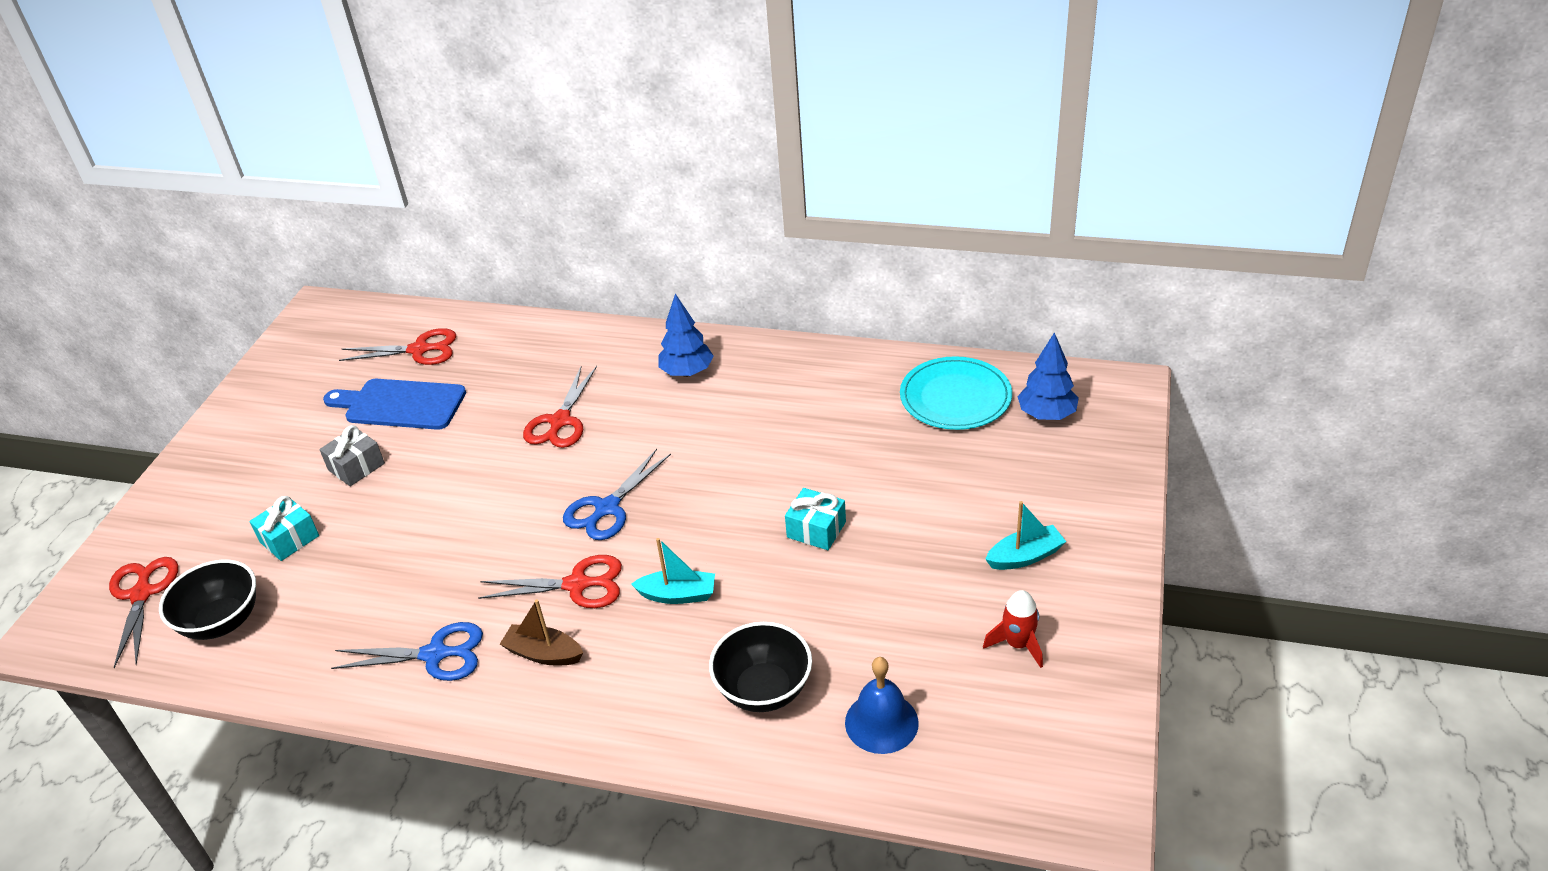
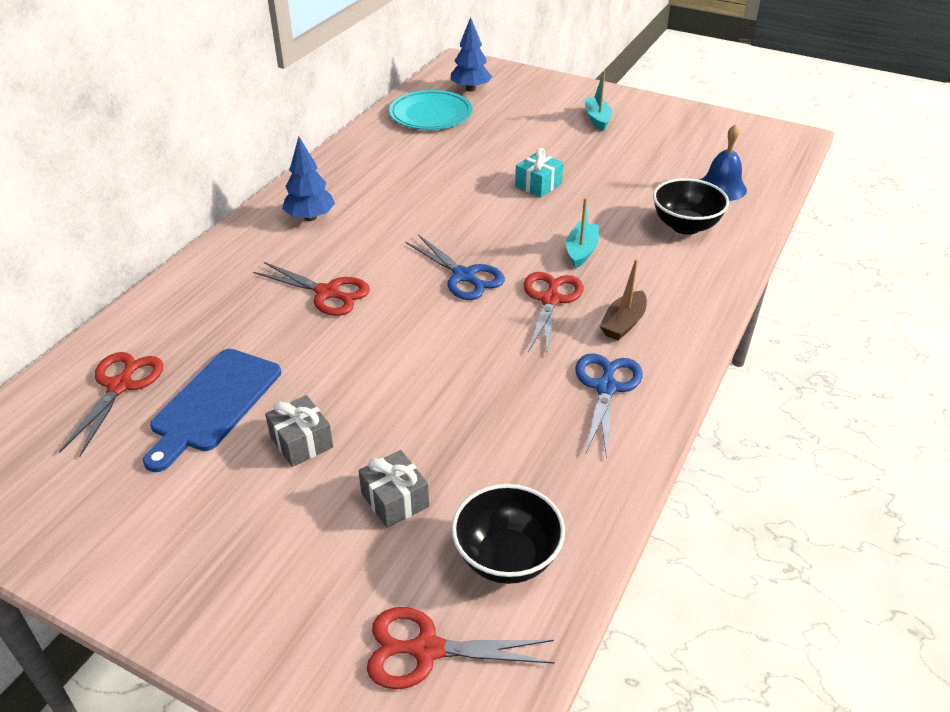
camera: 80 degrees left, 0 degrees up
turquoise gift [249,496,319,561] -> grey gift [358,450,429,528]
red rocket [983,590,1043,668] -> none

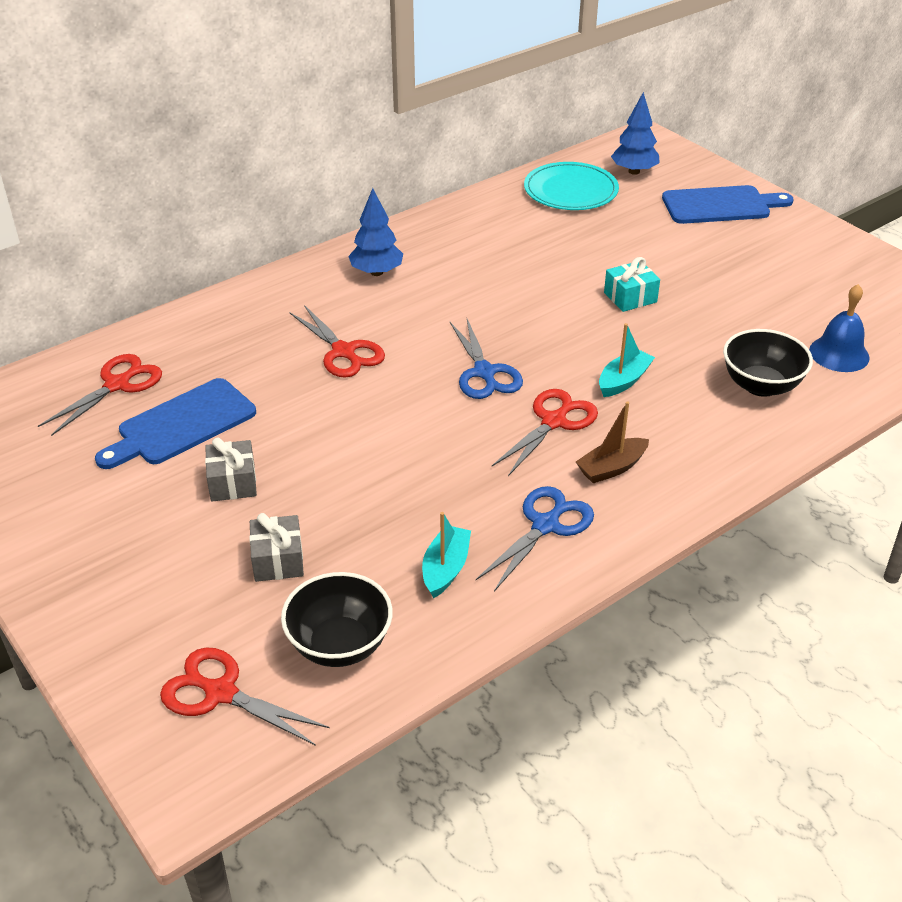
camera: 25 degrees right, 0 degrees up
turquoise boat [585,71,612,131] -> turquoise boat moved to [422,512,471,598]
none -> blue cutting board [662,185,794,224]

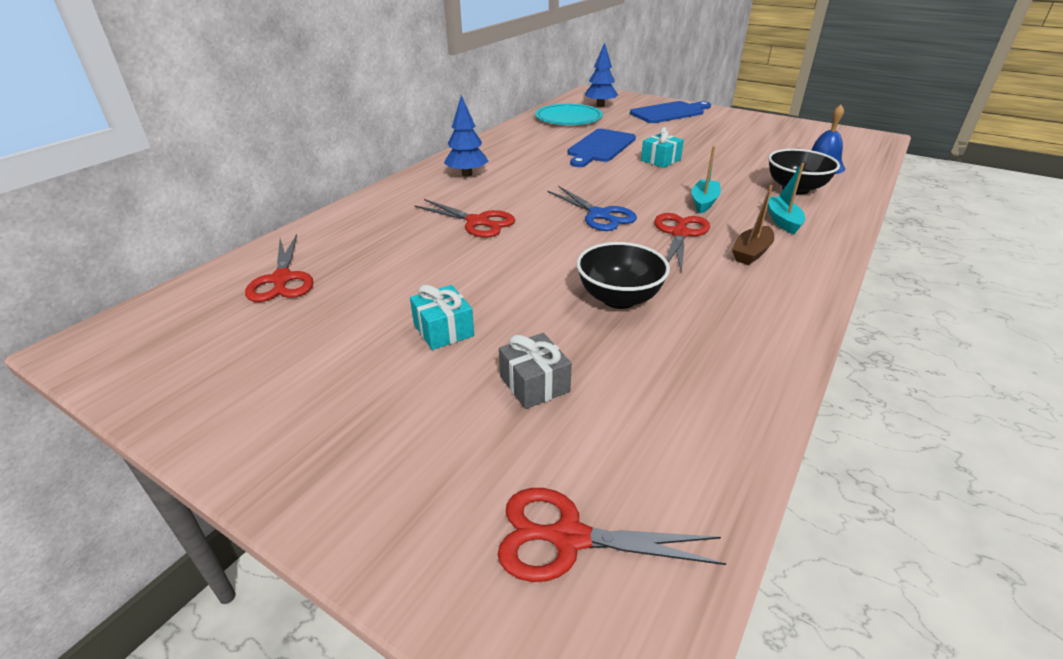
camera: 20 degrees left, 5 degrees down
red scissors [38,354,162,436] -> red scissors turned 150 degrees clockwise [245,234,314,302]
blue cutting board [95,378,256,469] -> blue cutting board moved to [568,129,636,167]
grey gift [205,438,257,502] -> turquoise gift [410,285,474,350]
black bowl [281,572,393,667] -> black bowl moved to [576,242,670,309]
turquoise boat [422,512,471,598] -> turquoise boat moved to [767,163,805,234]
blue scissors [476,486,594,592] -> none

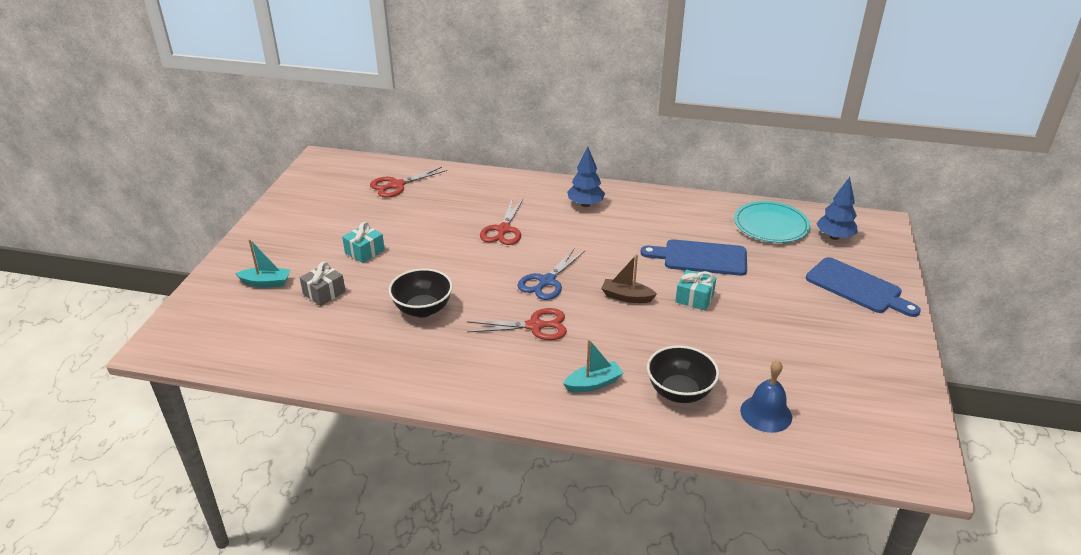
camera: 70 degrees right, 0 degrees up
red scissors [498,488,726,582] -> none
turquoise boat [691,146,721,213] -> turquoise boat moved to [235,239,290,287]
brown boat [732,185,774,265] -> brown boat moved to [601,254,657,303]

